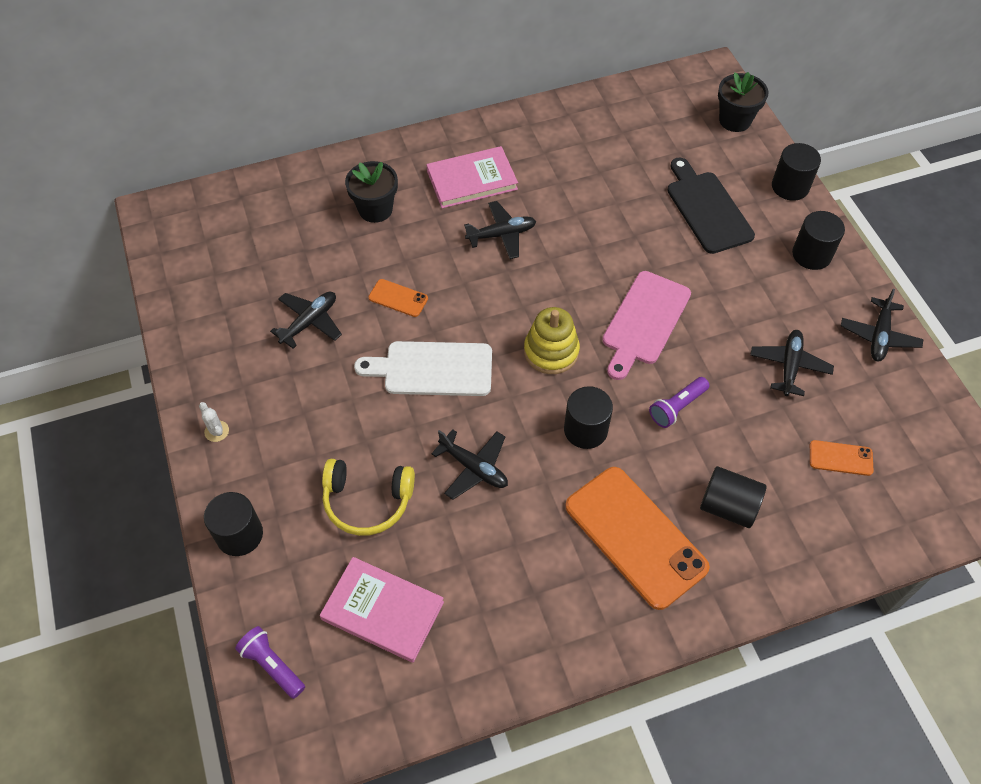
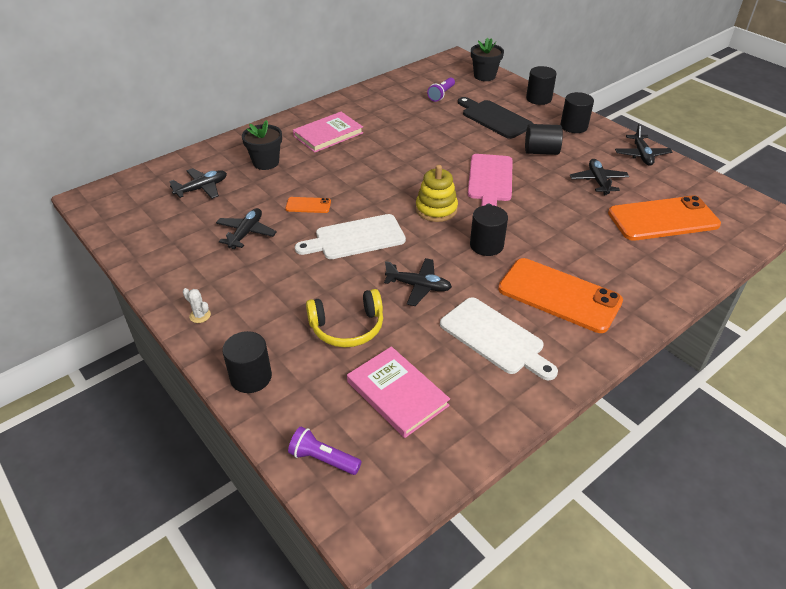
camera: 20 degrees left, 15 degrees down
pink book [320,557,444,663] -> pink book turned 45 degrees clockwise [347,346,450,438]
black plane [464,201,536,259] -> black plane moved to [169,168,227,199]
purple flashlight [649,377,709,428] -> purple flashlight moved to [427,77,455,102]
black cylinder [700,466,766,528] -> black cylinder moved to [525,124,563,155]
orange phone [810,440,874,476] -> orange phone [608,195,721,241], size x2.26
none -> white cutting board [440,297,558,380]

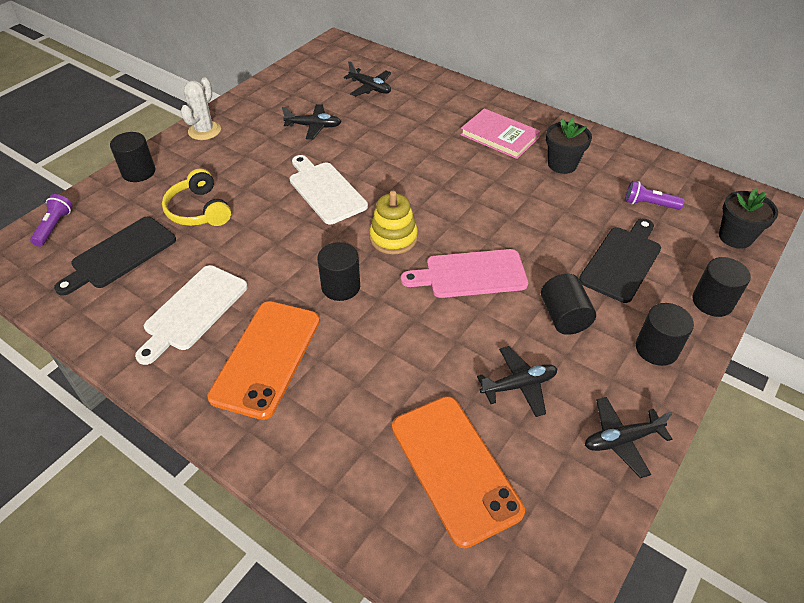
camera: 75 degrees right, 5 degrees up
white cactus [183,288,211,323] -> white cactus [181,77,221,140], size x1.91
black flower pot [242,120,282,170] -> black flower pot moved to [546,118,592,174]
orange phone [285,197,331,213] -> none
pink book [347,346,450,438] -> black cutting board [54,217,176,296]
black plane [384,258,452,306] -> none

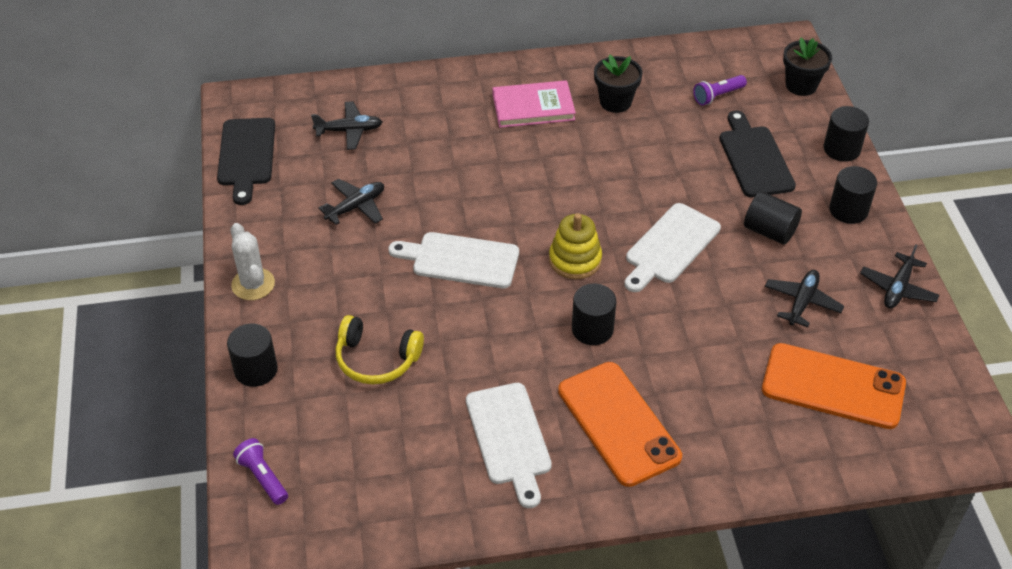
camera: 45 degrees left, 0 degrees up
black cutting board [54,217,176,296] -> black cutting board moved to [217,118,275,205]
pink cutting board [401,249,528,298] -> white cutting board [625,203,721,292]

